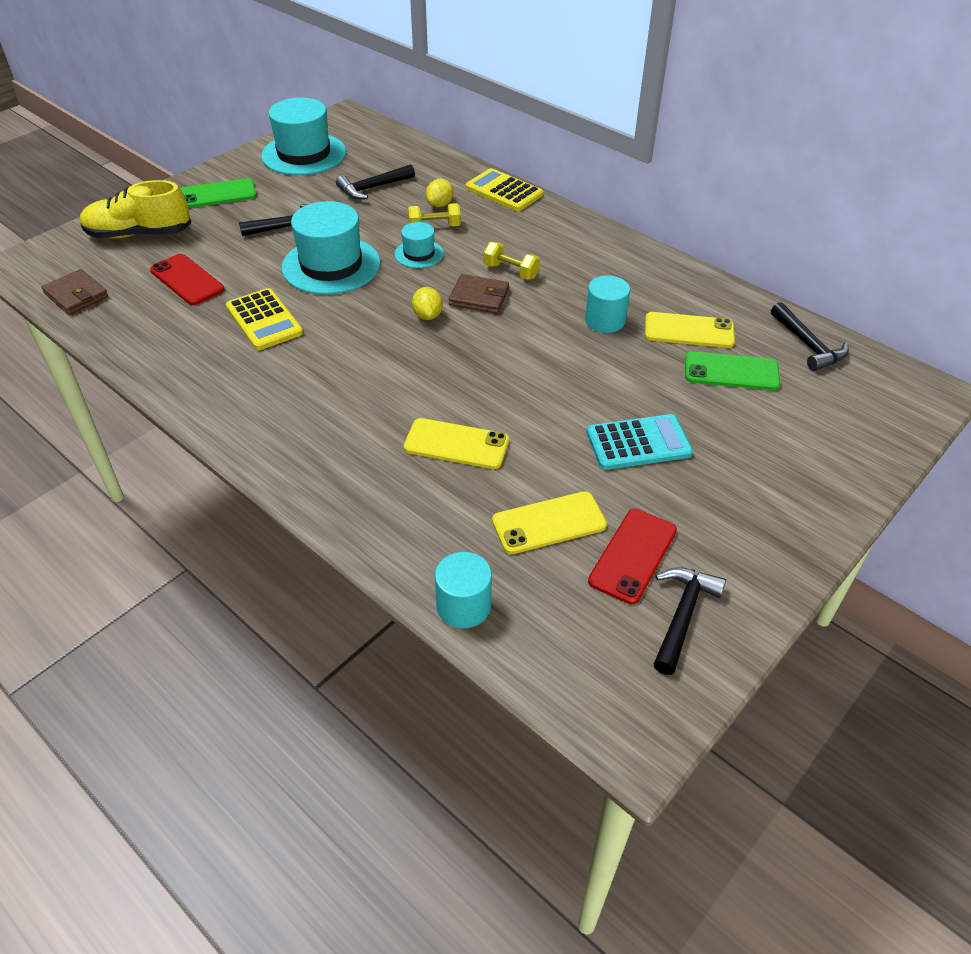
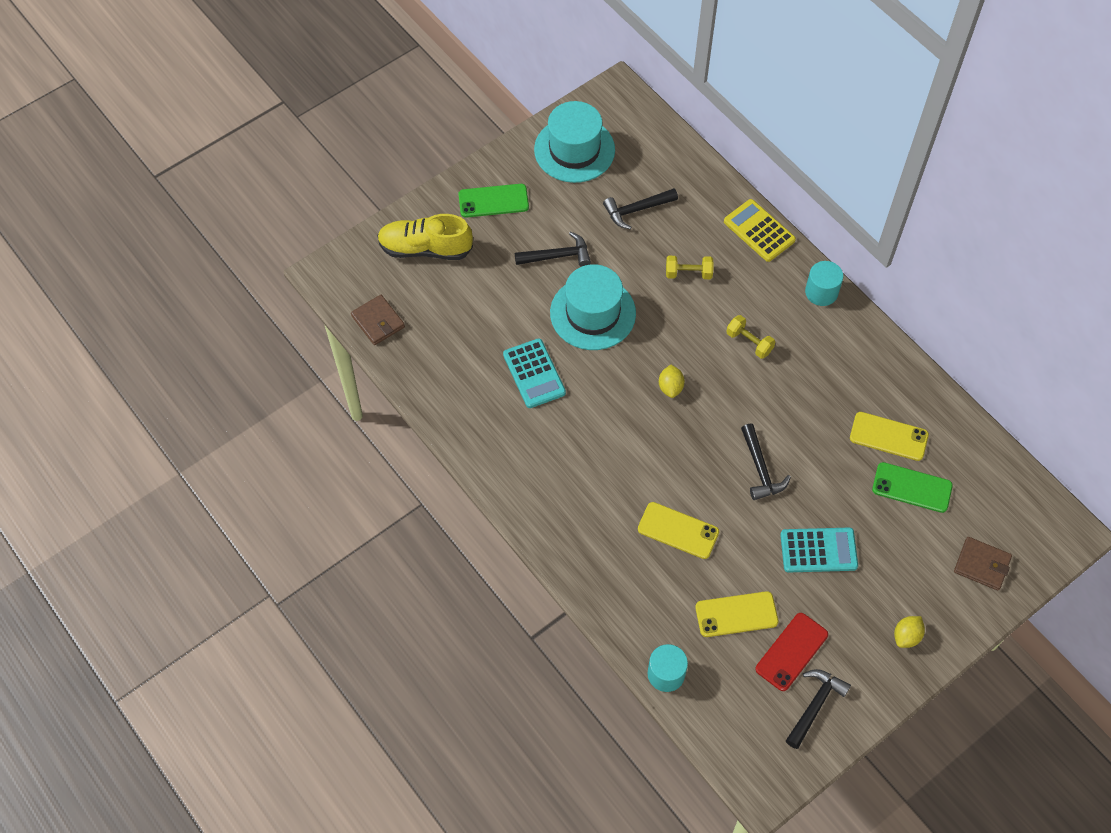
camera: 10 degrees right, 15 degrees up
red phone [150,254,225,305] -> none
yellow calculator [226,288,303,350] -> turquoise calculator [503,338,566,408]
turquoise hat [395,222,444,268] -> none
yellow lemon [426,179,454,207] -> yellow lemon moved to [894,616,925,648]
brown wallet [449,274,509,314] -> brown wallet moved to [954,537,1012,590]
turquoise cylinder [585,276,630,333] -> turquoise cylinder moved to [805,261,843,306]
black hammer [771,302,849,371] -> black hammer moved to [741,424,791,500]

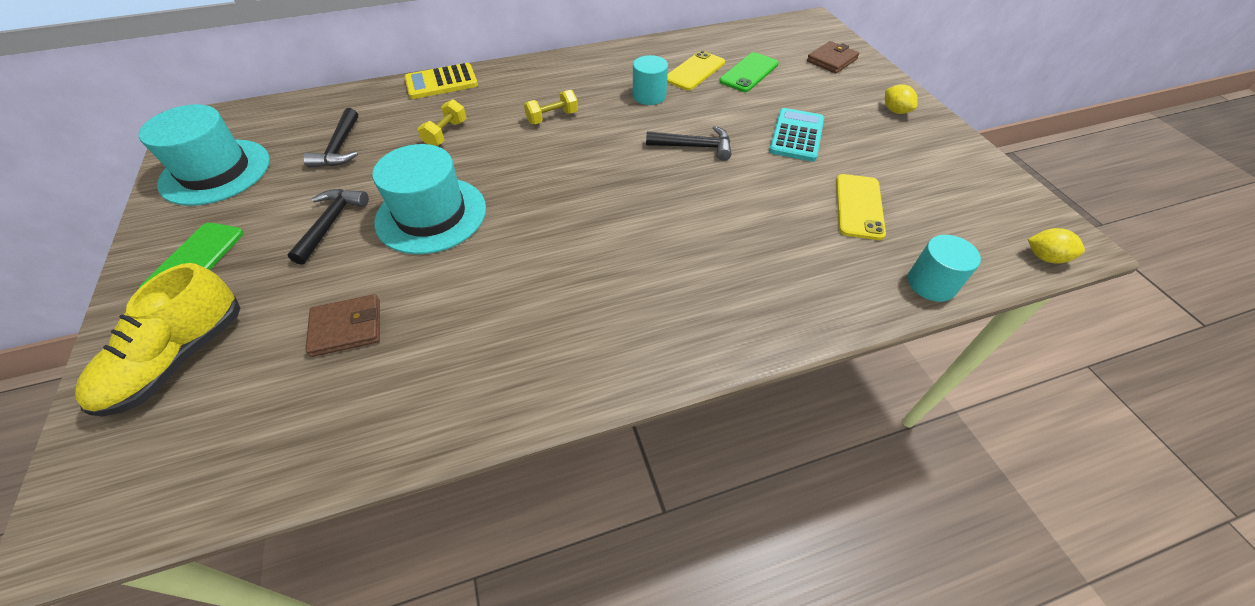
camera: 70 degrees left, 10 degrees down
brown wallet [351,295,405,345] -> brown wallet moved to [305,294,380,357]
turquoise calculator [503,338,566,408] -> none
yellow phone [638,502,719,559] -> none
yellow lemon [659,365,685,398] -> yellow lemon moved to [1028,228,1085,264]
red phone [755,613,828,691] -> none
black hammer [786,669,851,749] -> none
turquoise cylinder [805,261,843,306] -> turquoise cylinder moved to [633,55,668,105]

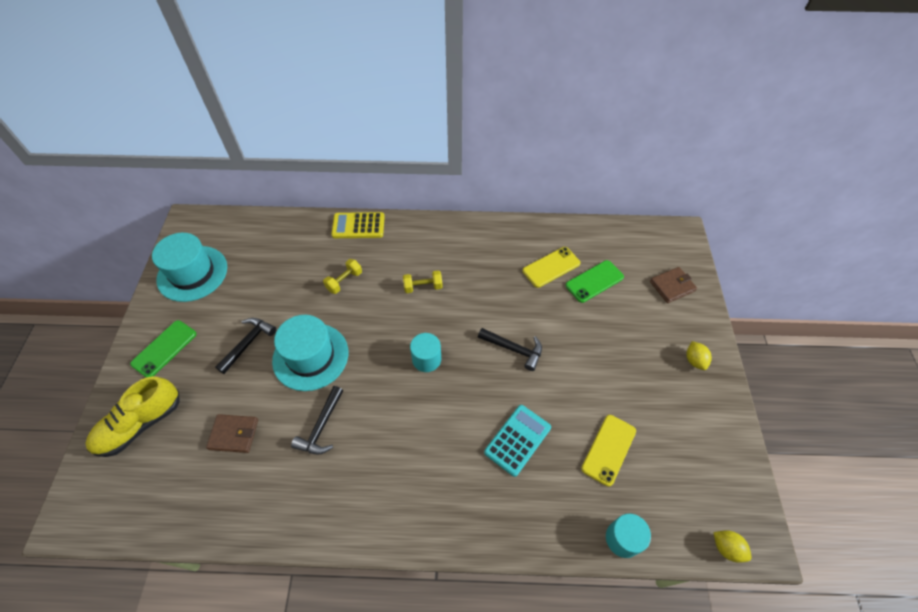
camera: 20 degrees right, 5 degrees up
black hammer [303,108,358,167] -> black hammer moved to [291,386,344,455]
turquoise cylinder [633,55,668,105] -> turquoise cylinder moved to [410,333,441,372]
turquoise calculator [769,108,824,162] -> turquoise calculator moved to [484,405,551,477]

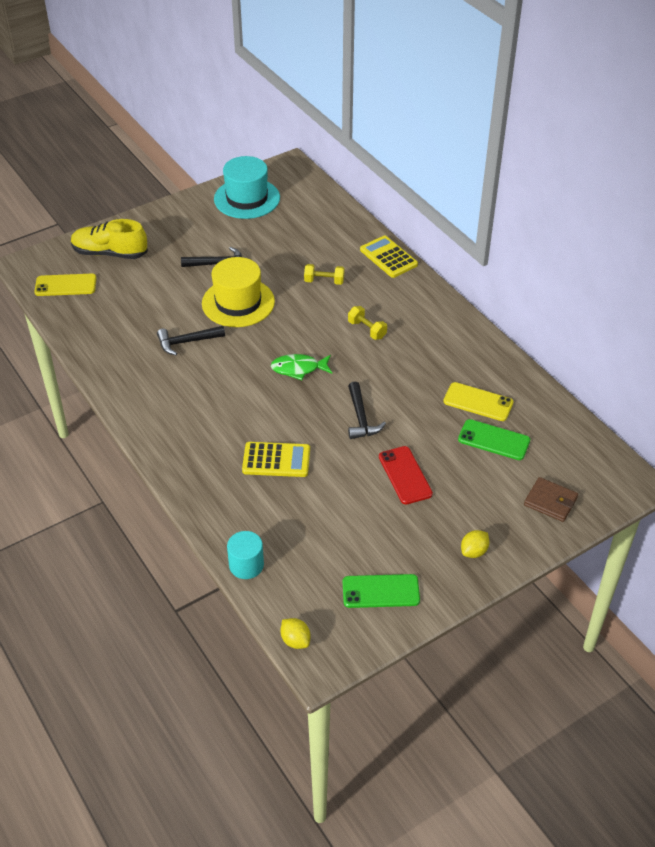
camera: 55 degrees right, 10 degrees down
green phone [130,320,196,377] -> green phone moved to [343,574,420,608]
brown wallet [206,414,258,453] -> none
turquoise hat [272,315,348,391] -> yellow hat [202,257,275,327]
turquoise cylinder [410,333,441,372] -> green fish [271,354,332,380]
turquoise calculator [484,405,551,477] -> yellow calculator [242,442,310,477]
yellow phone [581,415,636,487] -> yellow phone moved to [34,274,97,296]
yellow lemon [713,530,752,563] -> yellow lemon turned 45 degrees counterclockwise [280,618,310,649]
none -> red phone [379,446,433,504]

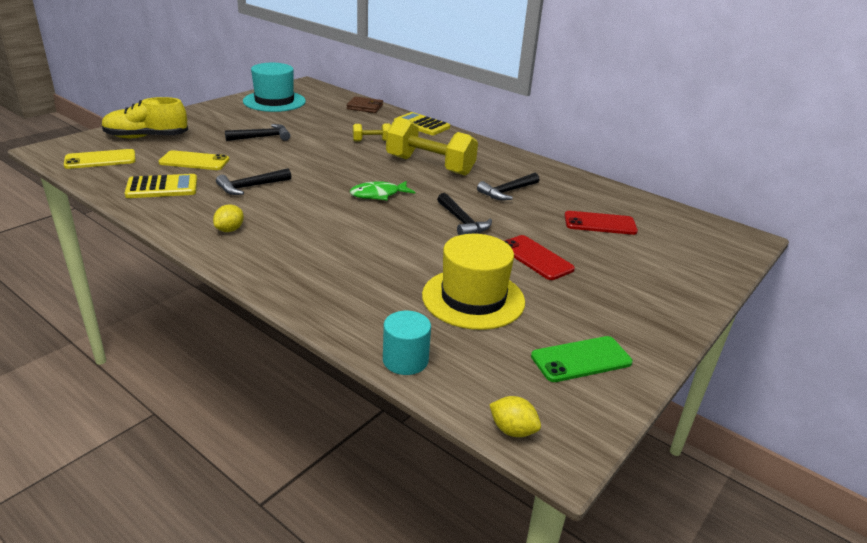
camera: 20 degrees left, 15 degrees down
yellow hat [202,257,275,327] -> yellow hat moved to [422,234,525,330]
yellow calculator [242,442,310,477] -> yellow calculator moved to [125,174,197,198]
yellow dumbbell [348,306,387,340] -> yellow dumbbell [386,117,478,175], size x2.15
yellow phone [443,382,514,421] -> yellow phone moved to [159,150,229,170]
green phone [458,419,530,460] -> red phone [564,211,638,235]
yellow lemon [461,530,489,558] -> yellow lemon moved to [213,204,244,232]
brown wallet [524,477,578,522] -> brown wallet moved to [346,96,383,113]
none -> black hammer [477,173,539,200]

